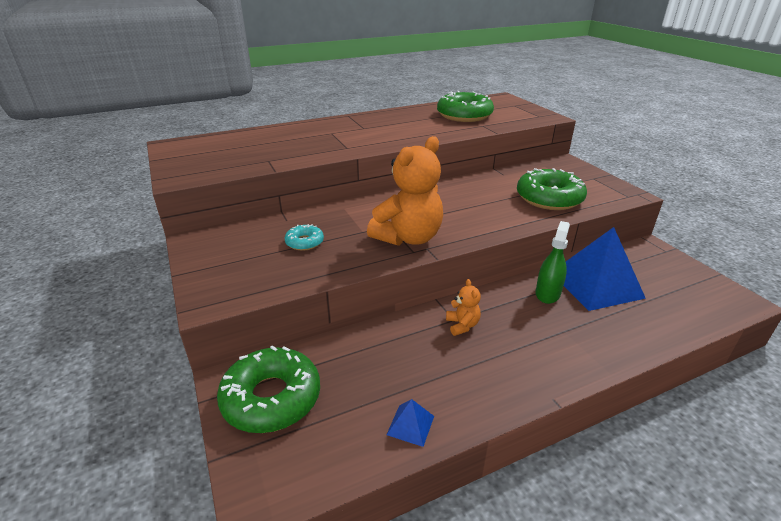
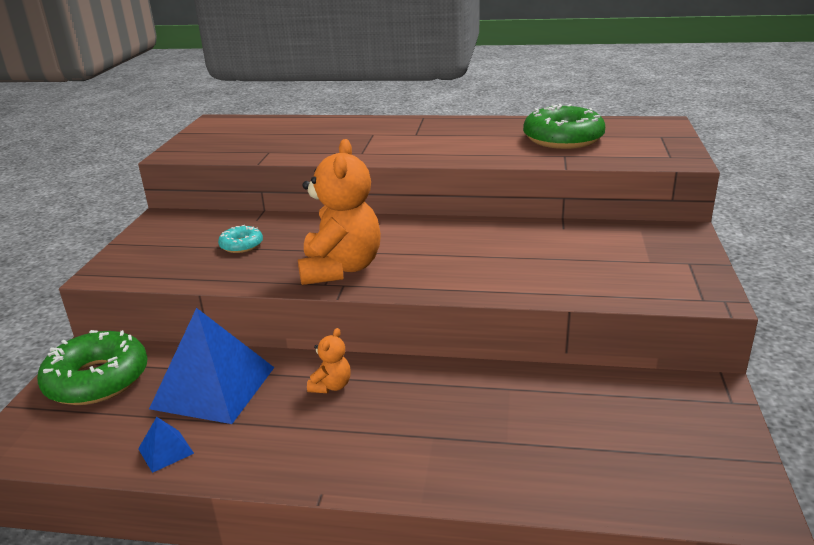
camera: 35 degrees right, 5 degrees down
orange teddy bear [367,136,443,246] -> orange teddy bear turned 75 degrees counterclockwise [298,139,381,285]
green donut [517,168,587,210] -> none
green spray bottle [535,221,570,304] -> none
blue pyramid [564,227,646,311] -> blue pyramid moved to [149,308,275,424]

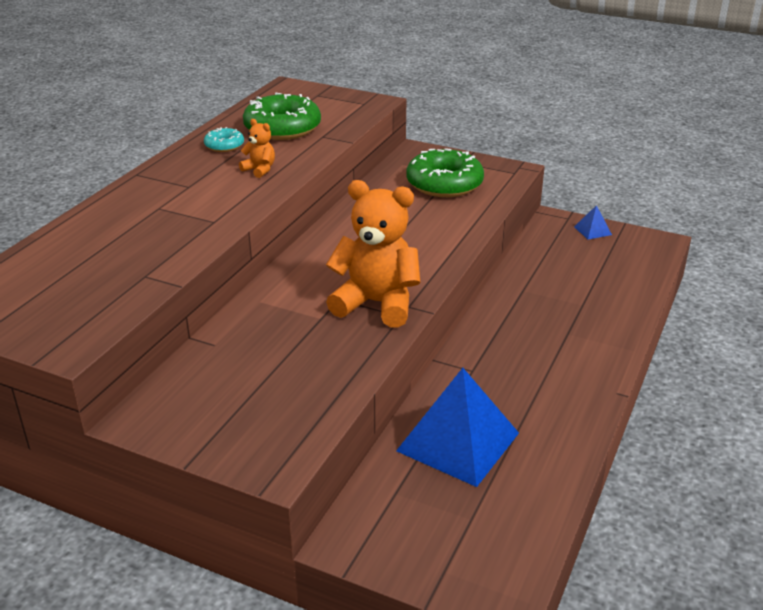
camera: 75 degrees left, 5 degrees up
green donut [37,330,148,405] -> green donut moved to [406,148,484,197]
blue pyramid [138,417,194,473] -> blue pyramid moved to [574,205,612,240]
turquoise donut [218,225,263,253] -> turquoise donut moved to [204,127,244,152]
orange teddy bear [307,328,351,393] -> orange teddy bear moved to [239,119,275,178]

